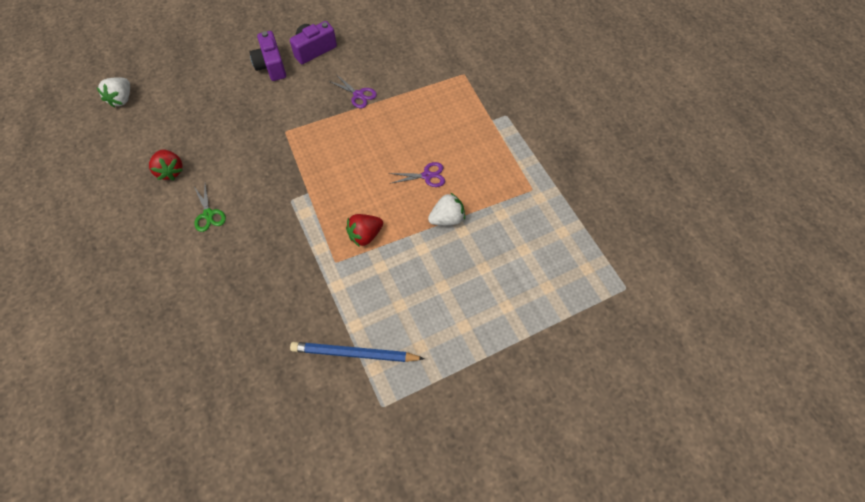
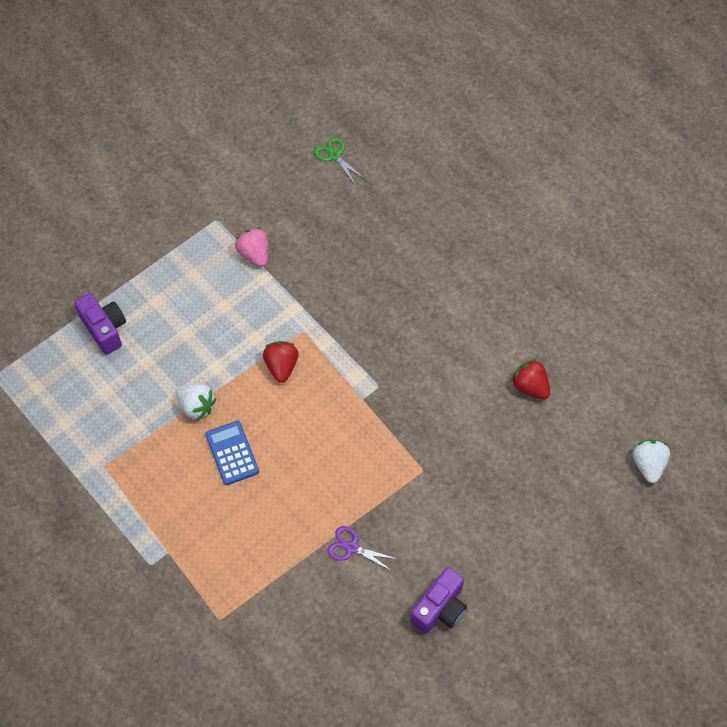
camera: 165 degrees right, 0 degrees up
green scissors [194,184,226,232] -> green scissors moved to [314,137,365,184]
purple camera [249,31,286,81] -> purple camera moved to [74,293,126,355]
blue pencil [290,342,425,362] -> pink strawberry [235,227,268,267]
red strawberry [346,214,383,247] -> red strawberry turned 45 degrees counterclockwise [263,341,298,383]
purple scissors [388,162,445,187] -> blue calculator [205,421,259,485]
white strawberry [428,192,465,225] -> white strawberry turned 105 degrees counterclockwise [176,384,216,421]

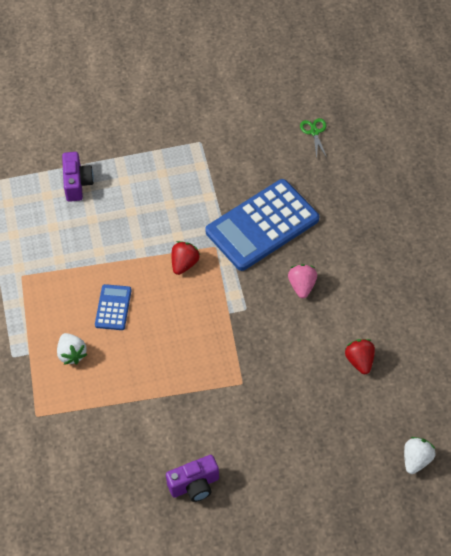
camera: 30 degrees right, 5 degrees down
white strawberry [176,384,216,421] -> white strawberry moved to [57,333,87,365]
pink strawberry [235,227,268,267] -> pink strawberry moved to [288,264,317,298]
purple scissors [327,526,397,572] -> none
none -> blue calculator [205,179,319,271]

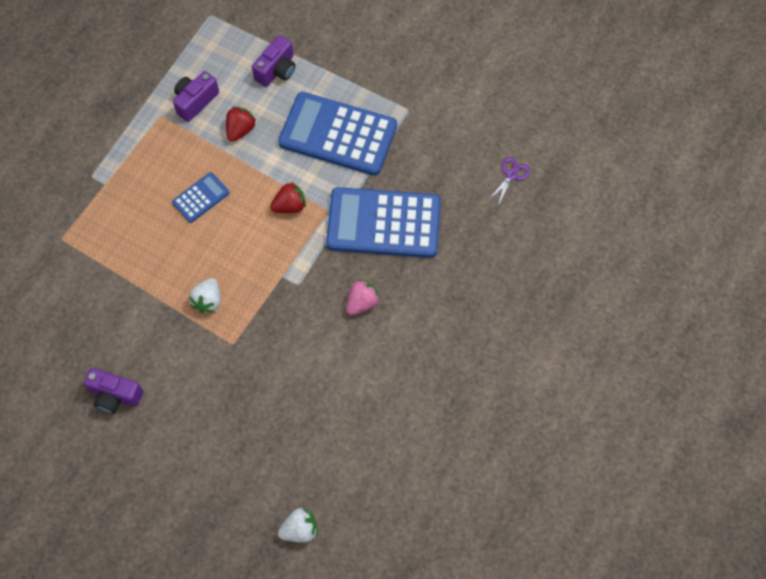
camera: 40 degrees right, 10 degrees up
white strawberry [57,333,87,365] -> white strawberry moved to [189,278,220,313]
green scissors [300,118,327,158] -> purple scissors [489,157,530,205]
red strawberry [345,339,375,374] -> red strawberry moved to [226,106,256,141]
none -> purple camera [173,71,219,122]
none -> blue calculator [278,92,397,176]

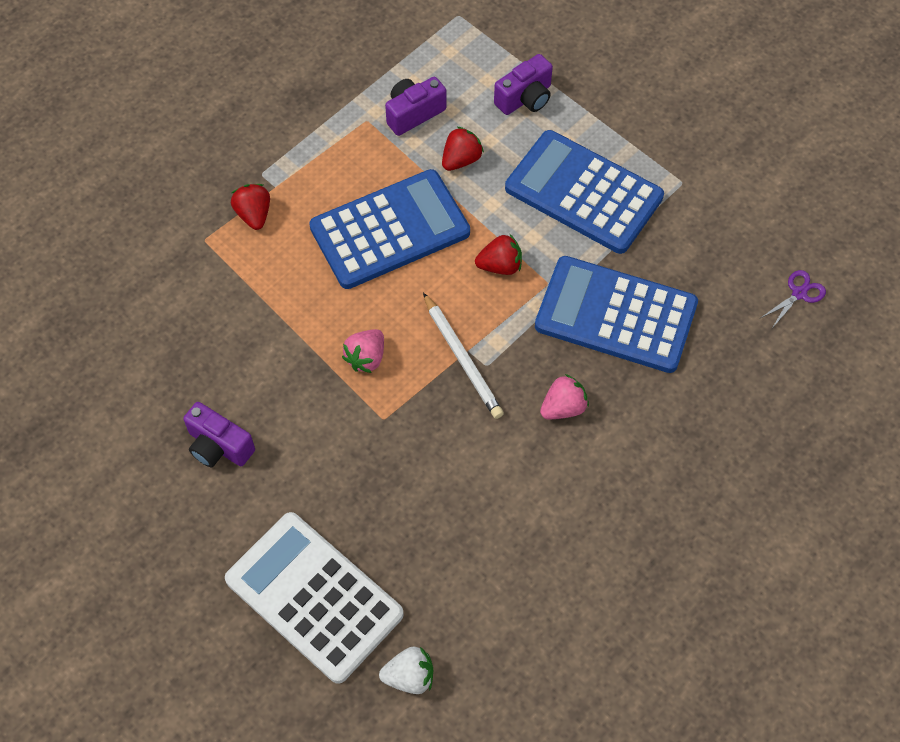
camera: 15 degrees right, 5 degrees down
blue calculator [172,172,229,223] -> blue calculator [309,169,470,289], size x2.14
white strawberry [189,278,220,313] -> pink strawberry [342,329,384,373]
none -> white calculator [225,512,404,684]
none -> red strawberry [231,184,270,230]
none -> white pencil [423,292,504,419]

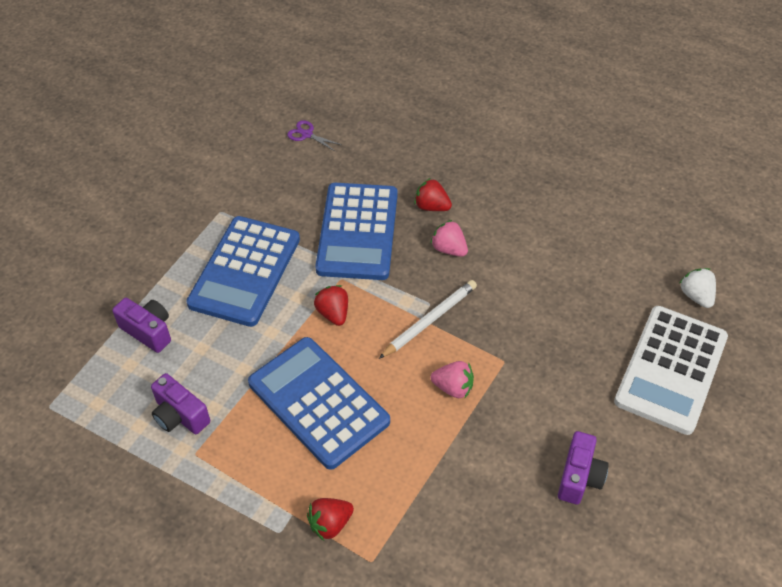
camera: 105 degrees left, 10 degrees down
red strawberry [442,126,484,171] -> red strawberry moved to [414,178,452,211]

